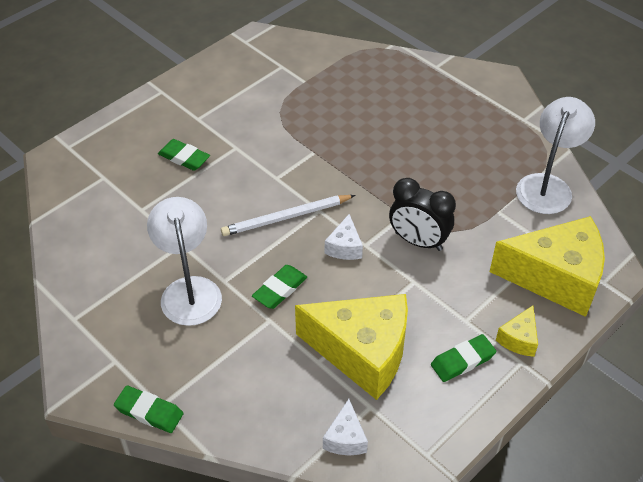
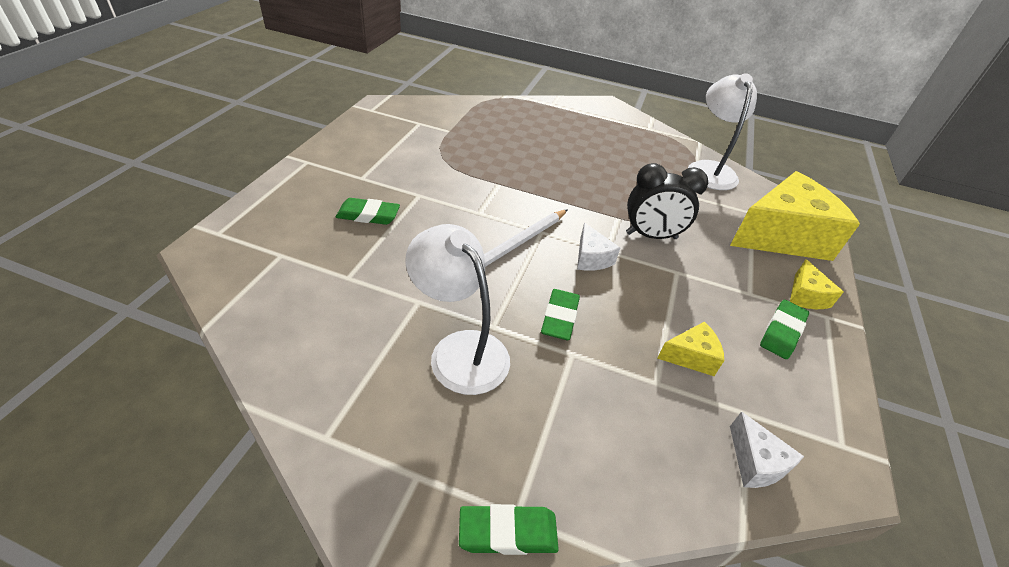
camera: 30 degrees left, 5 degrees down
yellow cheese [295,294,408,400] -> yellow cheese [657,321,724,376], size x0.43

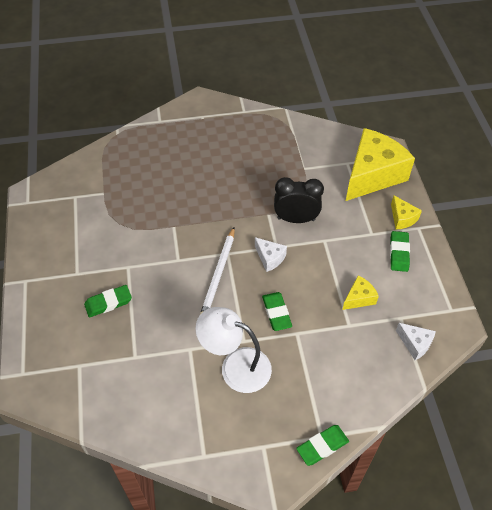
camera: 25 degrees left, 10 degrees up
black clock [626,163,708,239] -> black clock turned 150 degrees counterclockwise [274,177,324,223]
white lamp [688,73,757,190] -> none

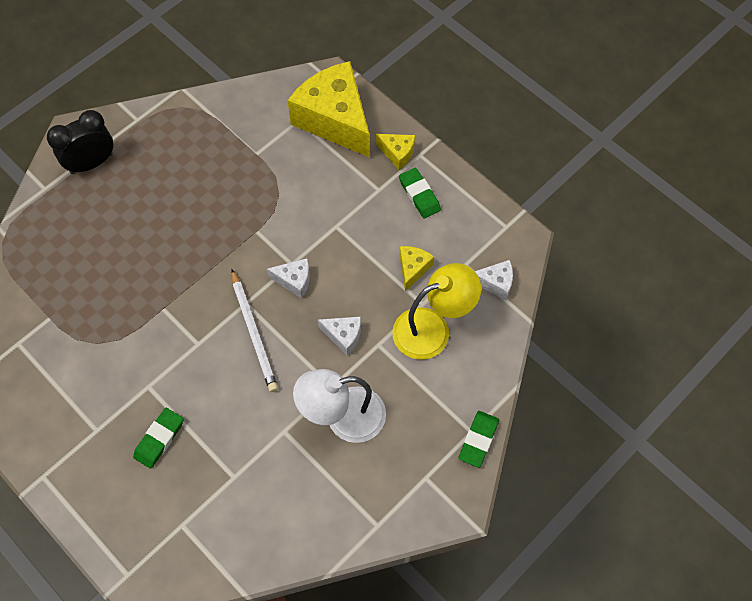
camera: 35 degrees left, 10 degrees up
green eraser [262,292,292,331] -> white cheese [318,316,361,356]
black clock [274,177,324,223] -> black clock moved to [47,110,113,174]
yellow cheese [346,128,415,201] -> yellow cheese turned 45 degrees counterclockwise [288,61,370,158]
none -> yellow lamp [392,263,481,360]

